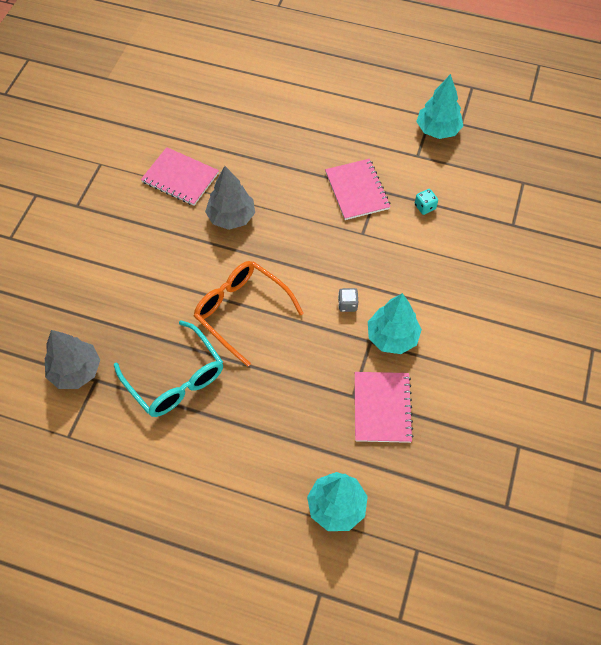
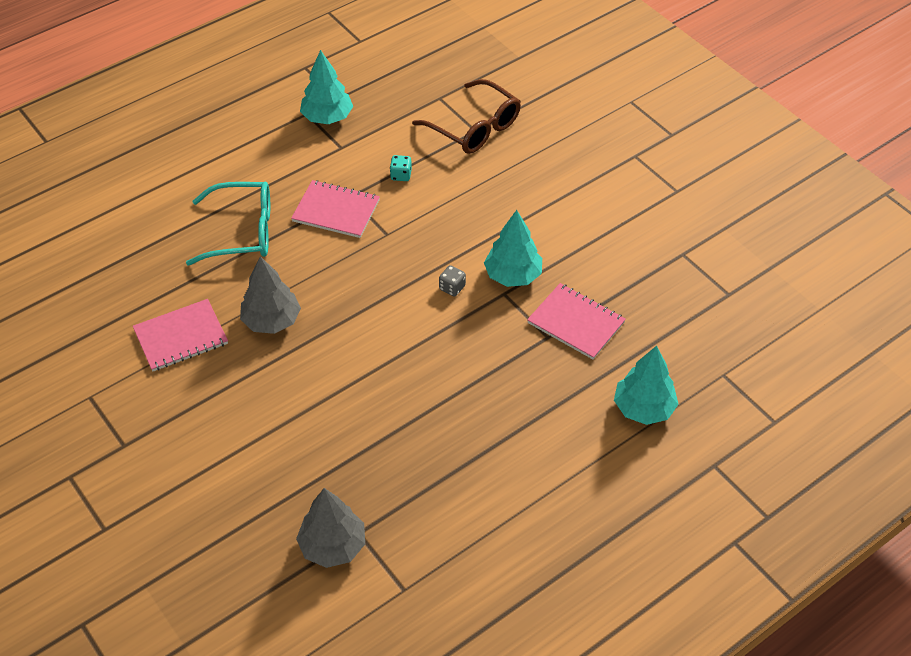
camera: 55 degrees left, 10 degrees down
turquoise glasses [114,320,223,417] -> turquoise glasses moved to [186,182,270,265]
orange glasses [194,261,304,367] -> none
none -> brown glasses [412,79,521,154]

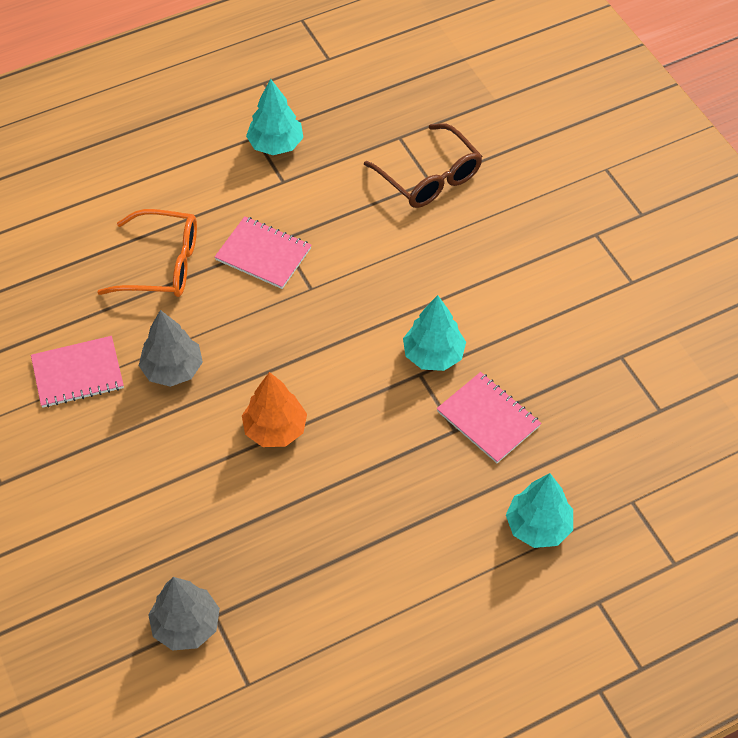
camera: 10 degrees right, 5 degrees up
turquoise glasses [186,182,270,265] -> orange glasses [97,209,197,297]
turquoise dice [390,155,412,181] -> none
grey dice [439,265,466,297] -> none
none -> orange tree [242,372,307,447]

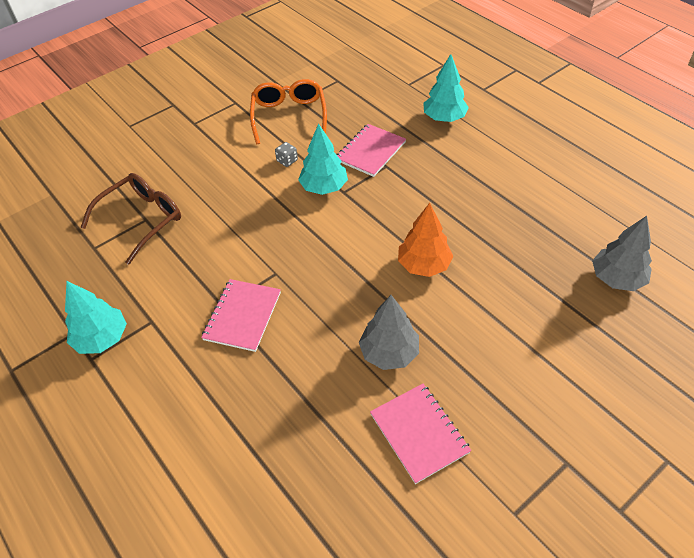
camera: 100 degrees left, 5 degrees down
orange glasses [97,209,197,297] -> orange glasses moved to [250,79,327,144]
none -> grey dice [275,142,298,167]

